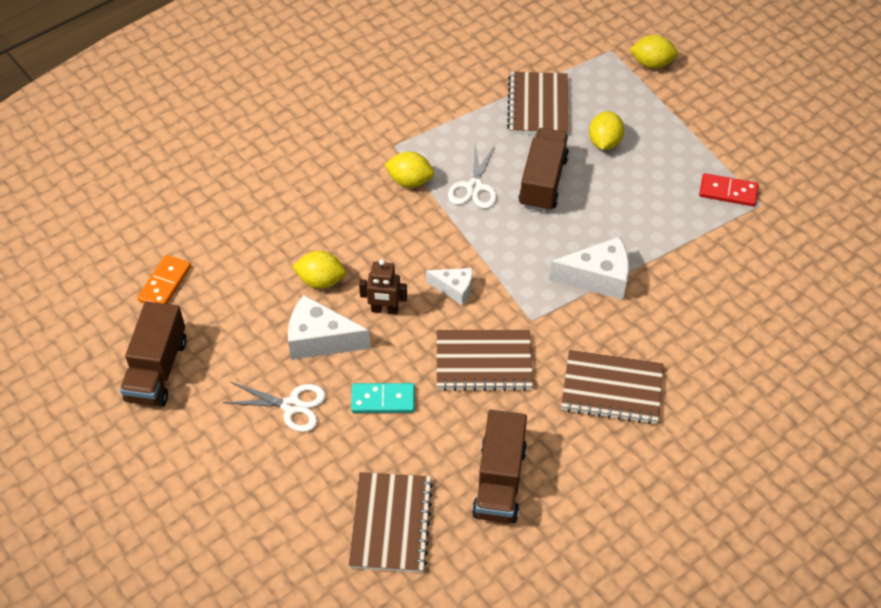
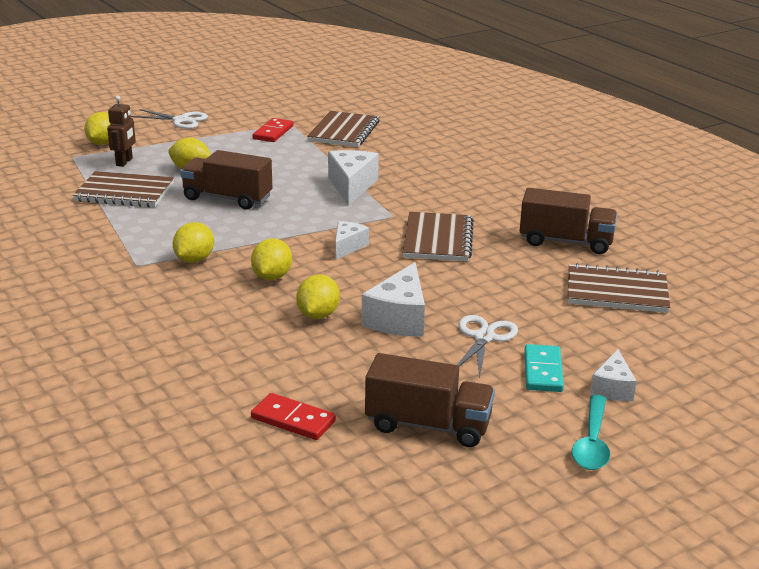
camera: 85 degrees left, 25 degrees down
orange domino [137,255,191,304] -> red domino [251,393,336,440]
turquoise domino [351,383,415,413] -> turquoise domino moved to [525,344,564,392]
brown robot [359,259,407,315] -> brown robot moved to [107,95,136,167]
white scissors [448,143,497,209] -> white scissors moved to [131,109,208,129]
brown notebook [561,350,664,424] -> brown notebook moved to [307,111,380,147]
none -> yellow lemon [251,238,292,280]
none -> turquoise spoon [572,395,610,470]
none -> white cheese [590,349,637,401]

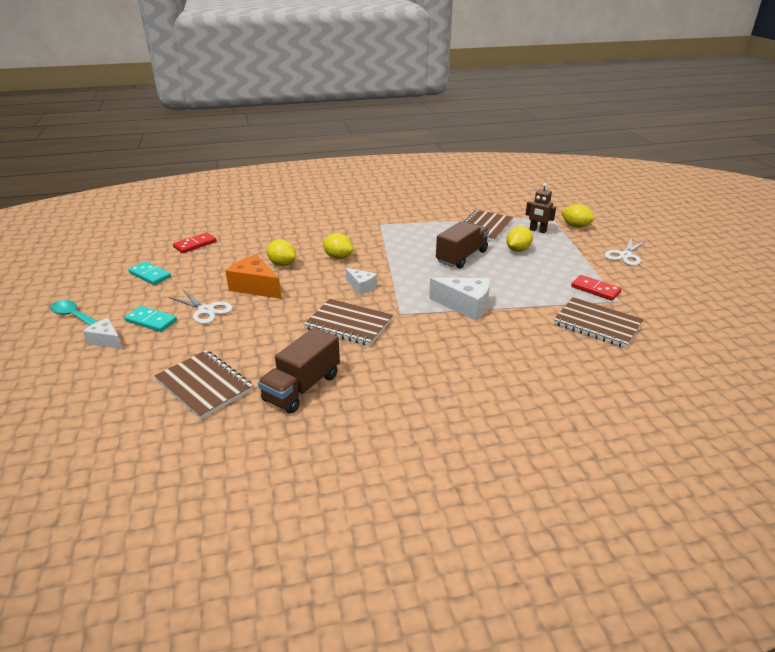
camera: 110 degrees right, 5 degrees up
yellow lemon [173,222,214,263] -> none
white cheese [361,262,425,336] -> orange cheese [226,255,282,299]
brown truck [365,353,495,447] -> turquoise domino [128,261,171,285]
brown notebook [568,263,670,313] -> brown notebook turned 75 degrees counterclockwise [154,350,253,419]

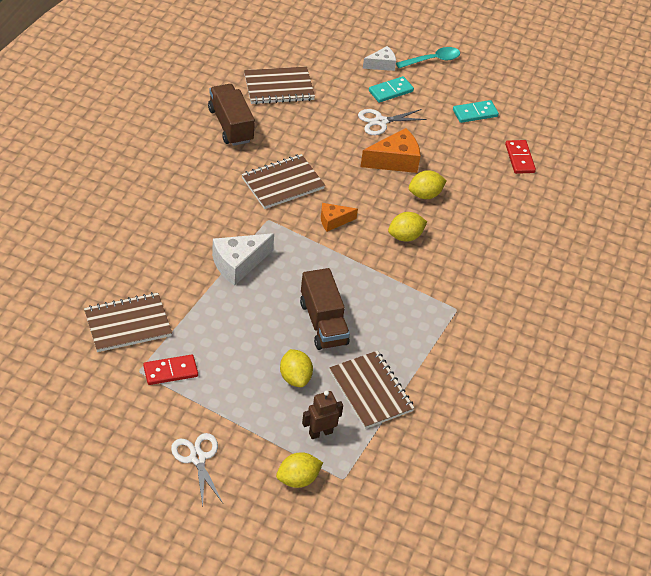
camera: 120 degrees right, 15 degrees up
white cheese [345,268,377,295] -> orange cheese [321,203,358,232]

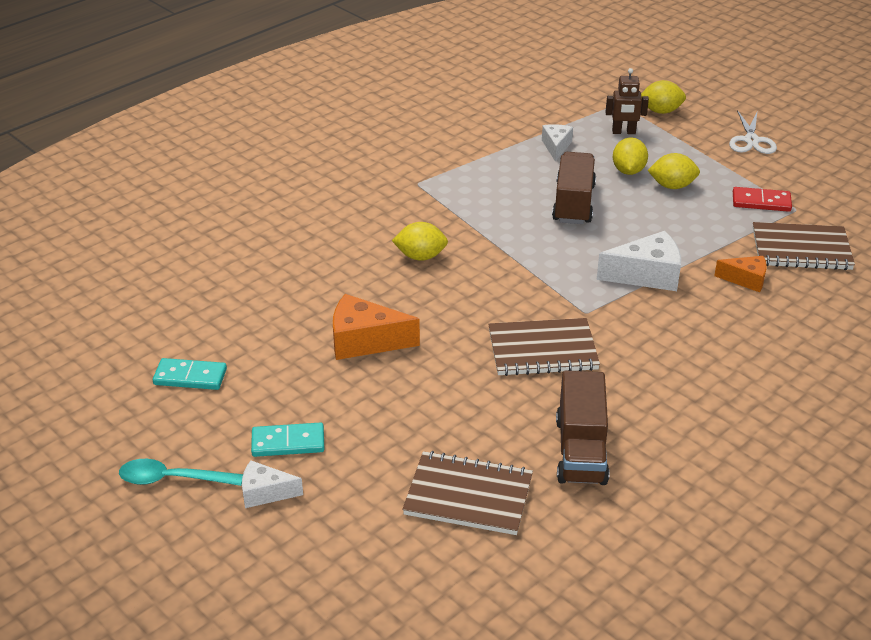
camera: 150 degrees left, 10 degrees down
orange cheese [321,203,358,232] -> orange cheese moved to [714,256,767,292]
brown notebook [329,351,415,429] -> white cheese [542,124,573,161]
white scissors [358,109,427,135] -> none
yellow lemon [409,170,447,199] -> yellow lemon moved to [648,153,700,189]
red domino [505,140,536,174] -> none

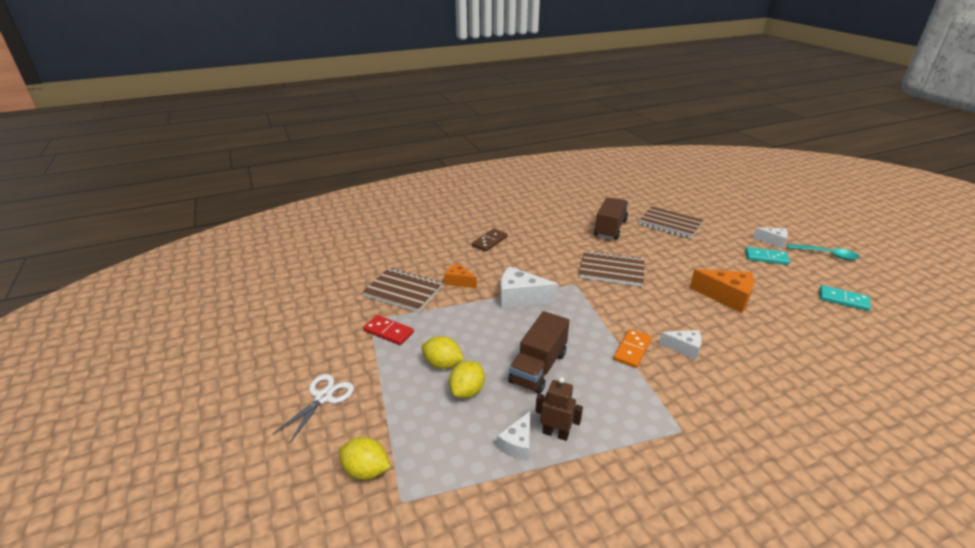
camera: 160 degrees left, 5 degrees down
yellow lemon [392,222,448,261] -> white cheese [659,330,702,360]
brown robot [606,68,649,134] -> brown robot moved to [535,377,583,441]
none -> brown domino [472,229,507,252]
none -> orange domino [613,329,652,368]

